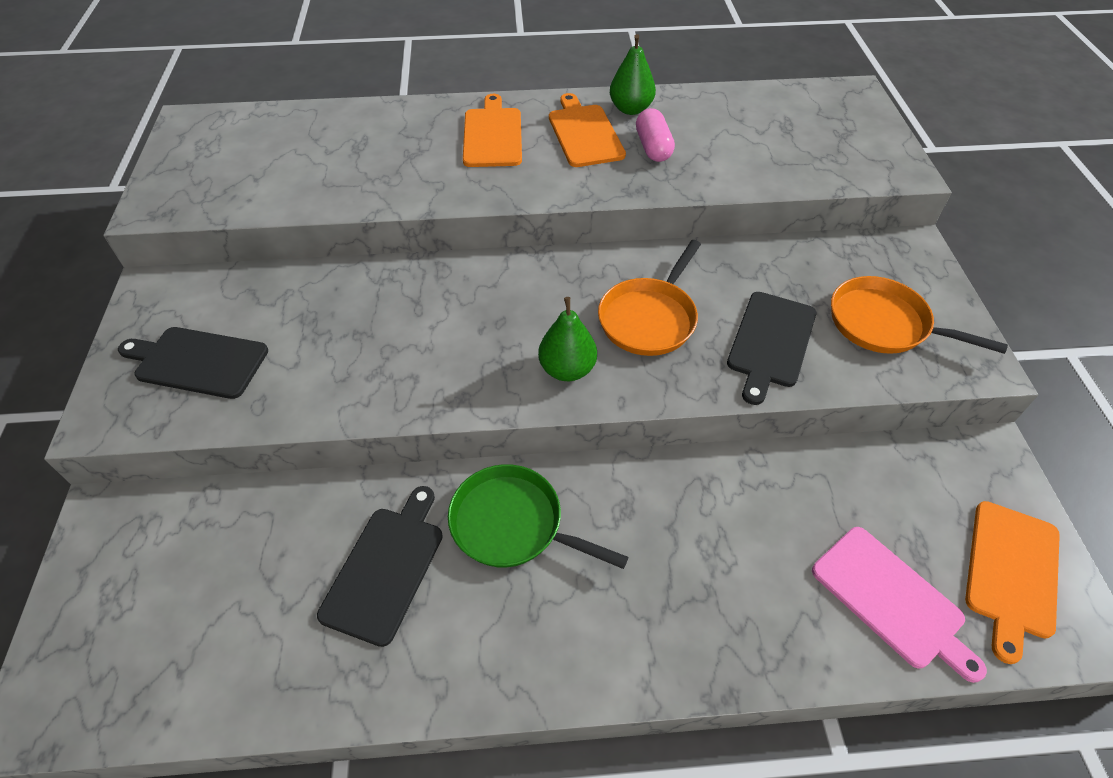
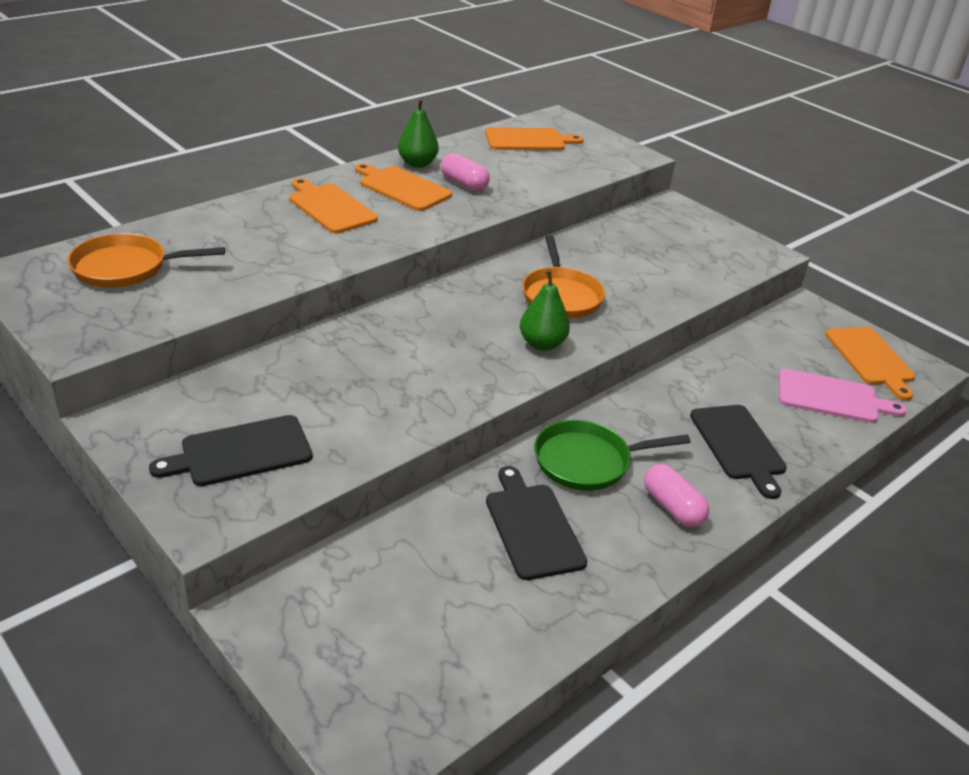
camera: 40 degrees left, 15 degrees down
black cutting board [727,292,816,405] -> black cutting board moved to [690,405,787,499]
orange pan [831,276,1008,354] -> orange pan moved to [67,233,225,288]
none -> orange cutting board [485,127,583,150]
none -> pink capsule [644,464,709,527]

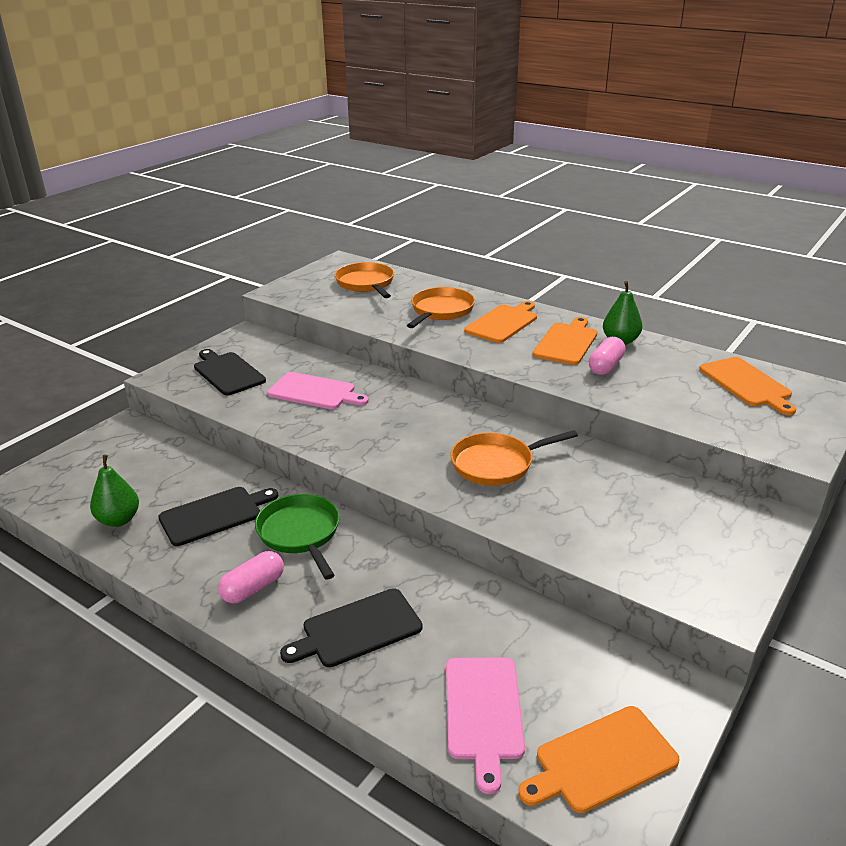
camera: 80 degrees right, 5 degrees down
green pear [520,270,570,351] -> green pear moved to [90,455,139,527]
none -> pink cutting board [267,372,369,409]
none -> orange pan [407,287,475,328]

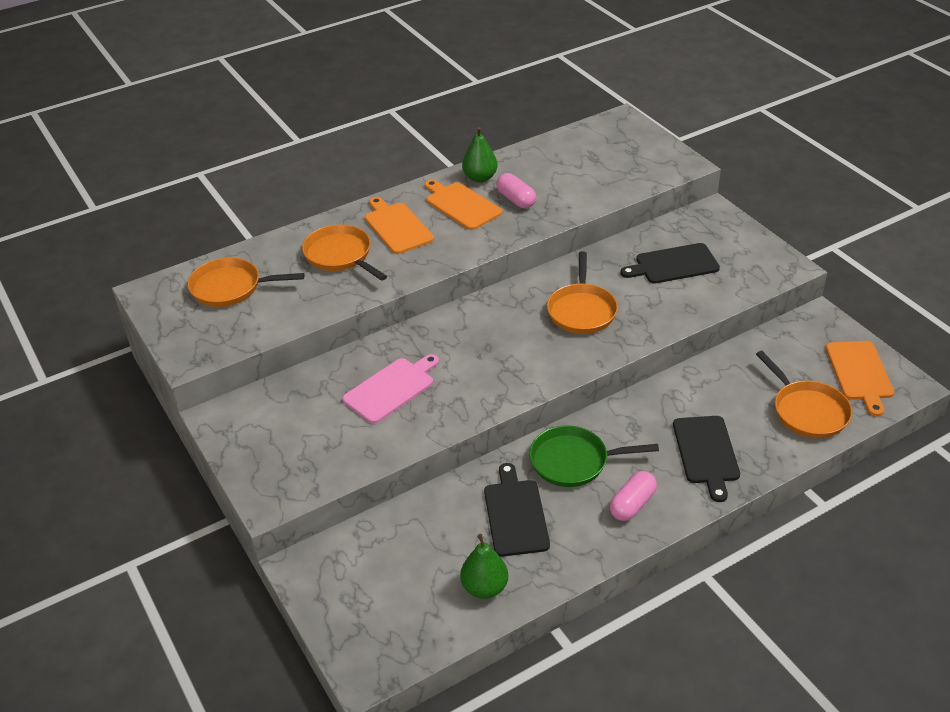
camera: 65 degrees left, 10 degrees up
black cutting board [194,349,266,395] -> black cutting board moved to [620,243,720,284]
pink capsule [218,551,284,604] -> pink capsule turned 60 degrees clockwise [610,471,657,521]
pink cutting board [446,658,525,794] -> orange pan [756,351,852,438]
orange cutting board [699,357,796,415] -> none

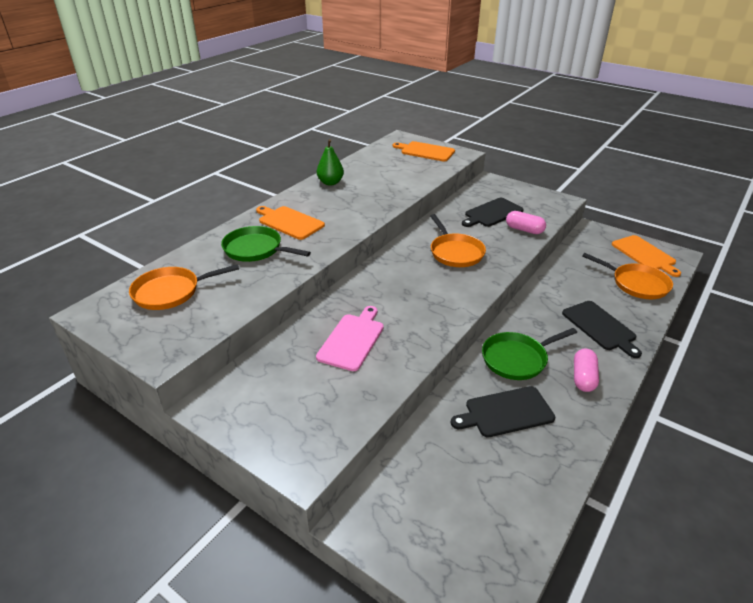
camera: 25 degrees left, 5 degrees down
orange pan [302,224,387,281] -> green pan [221,226,311,262]
orange cutting board [425,180,503,230] -> orange cutting board moved to [392,141,455,161]
green pear [460,534,508,599] -> none
black cutting board [484,463,550,557] -> black cutting board turned 75 degrees counterclockwise [450,386,555,437]
pink capsule [496,173,536,208] -> pink capsule moved to [506,211,546,234]

